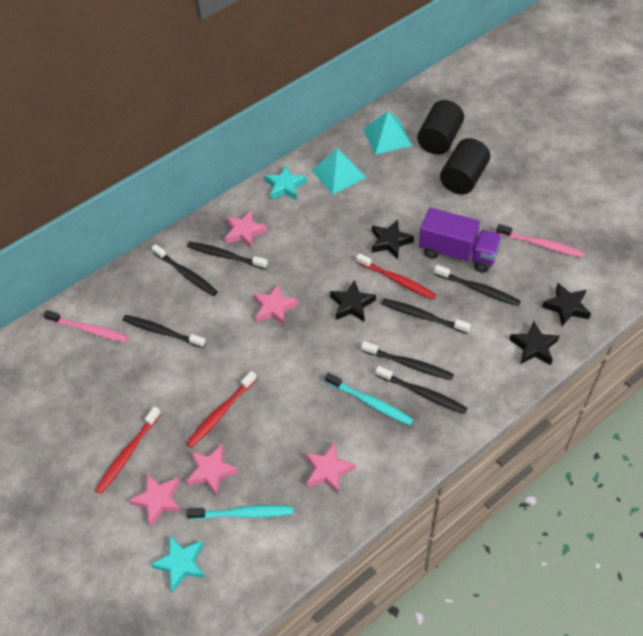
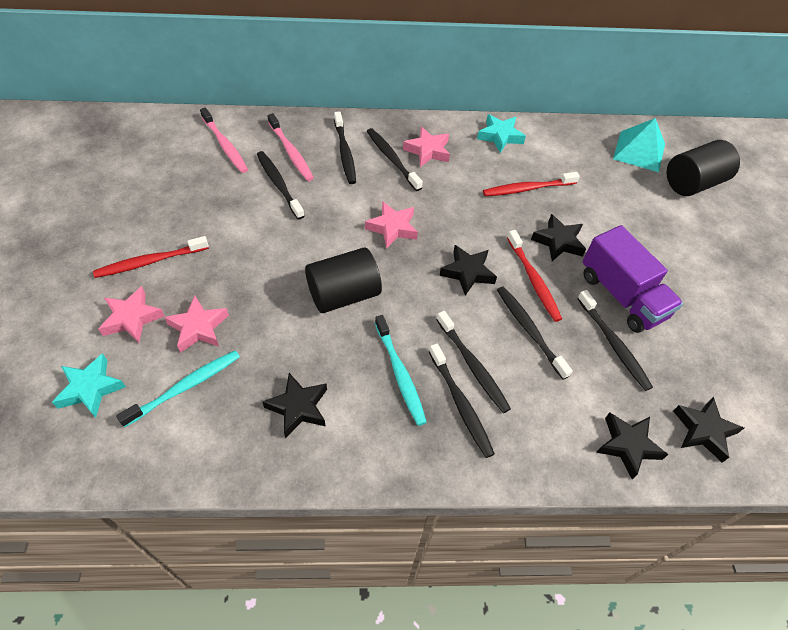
camera: 30 degrees right, 0 degrees up
red toothbrush [186,371,257,448] -> red toothbrush moved to [483,172,580,196]
turquoise toothbrush [186,505,293,520] -> turquoise toothbrush turned 75 degrees counterclockwise [116,350,240,427]
pink star [305,442,356,495] -> black star [262,373,327,438]
turquoise pyramid [311,148,366,195] -> none
black cylinder [440,138,490,195] -> black cylinder moved to [305,247,382,313]
pink toothbrush [496,224,584,258] -> pink toothbrush moved to [267,113,314,181]

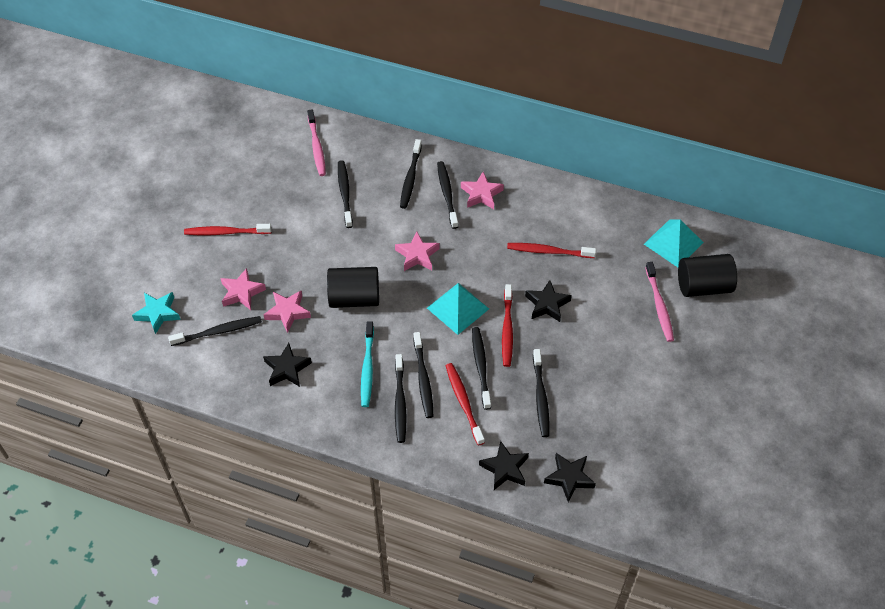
camera: 25 degrees right, 0 degrees up
pink star [99,286,164,343] -> pink star moved to [263,291,311,333]
turquoise toothbrush [116,350,240,427] -> black toothbrush [168,316,262,346]
pink toothbrush [267,113,314,181] -> pink toothbrush moved to [645,262,674,342]
black star [439,245,497,296] -> turquoise pyramid [427,283,489,335]
turquoise star [477,114,526,153] -> none
purple truck [582,225,683,333] -> none
none -> red toothbrush [446,363,485,446]

